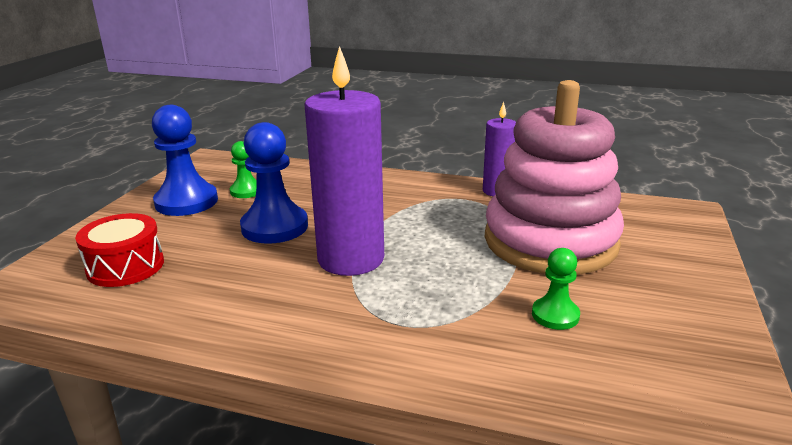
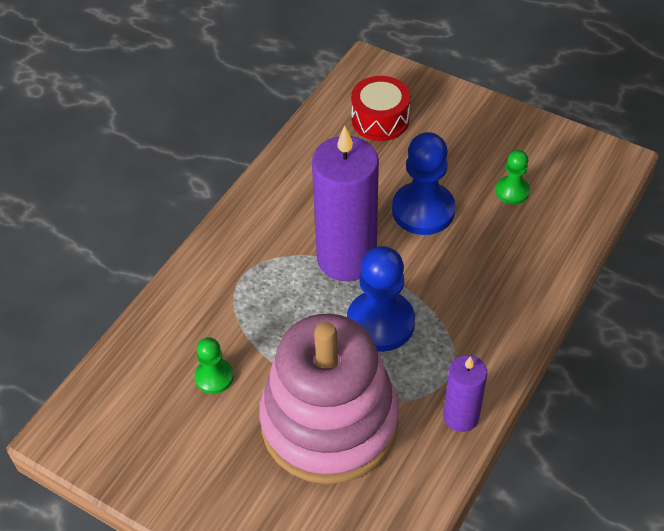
camera: 105 degrees right, 25 degrees up
blue pawn [152,105,218,216] -> blue pawn moved to [347,246,415,352]

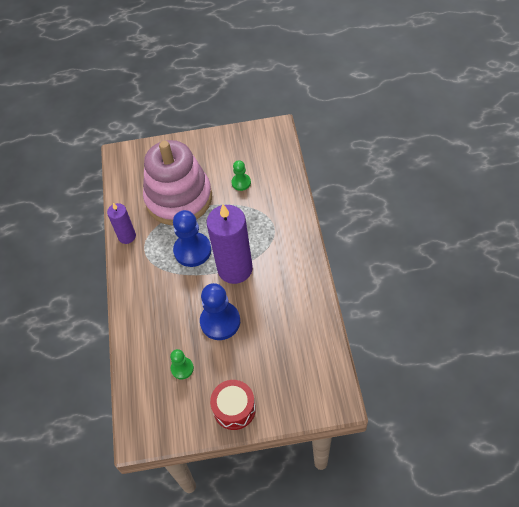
camera: 145 degrees right, 5 degrees up
red drum [351,76,410,141] -> red drum moved to [210,380,256,430]

